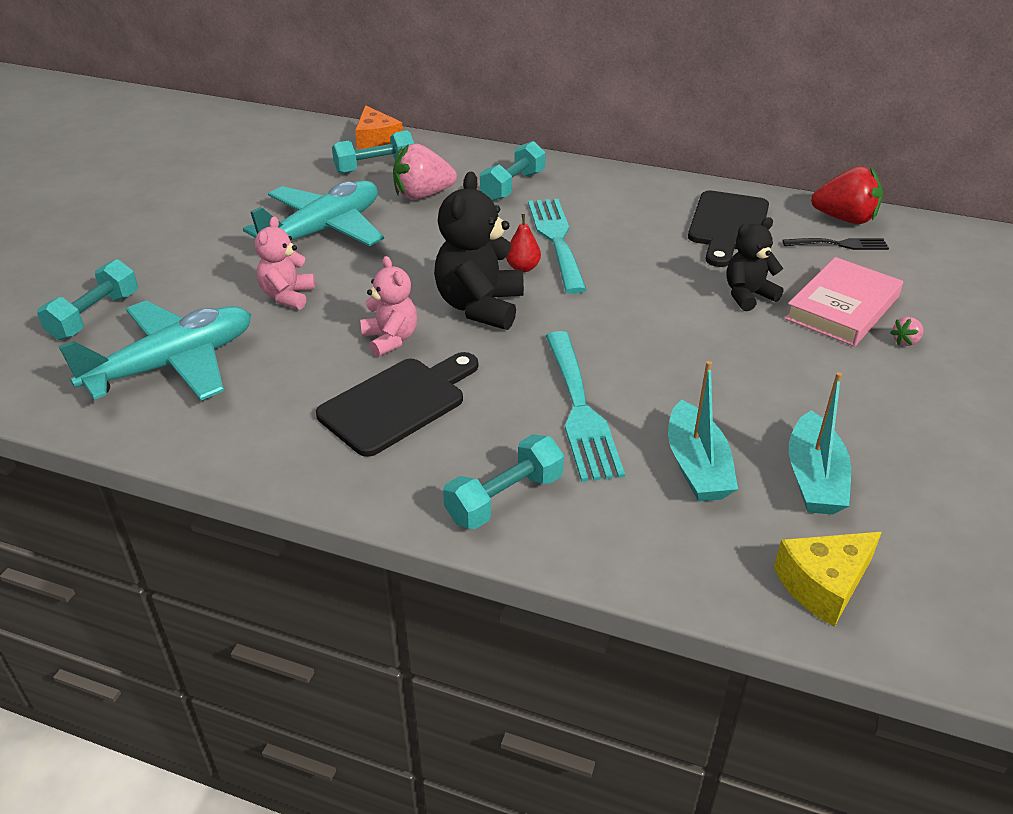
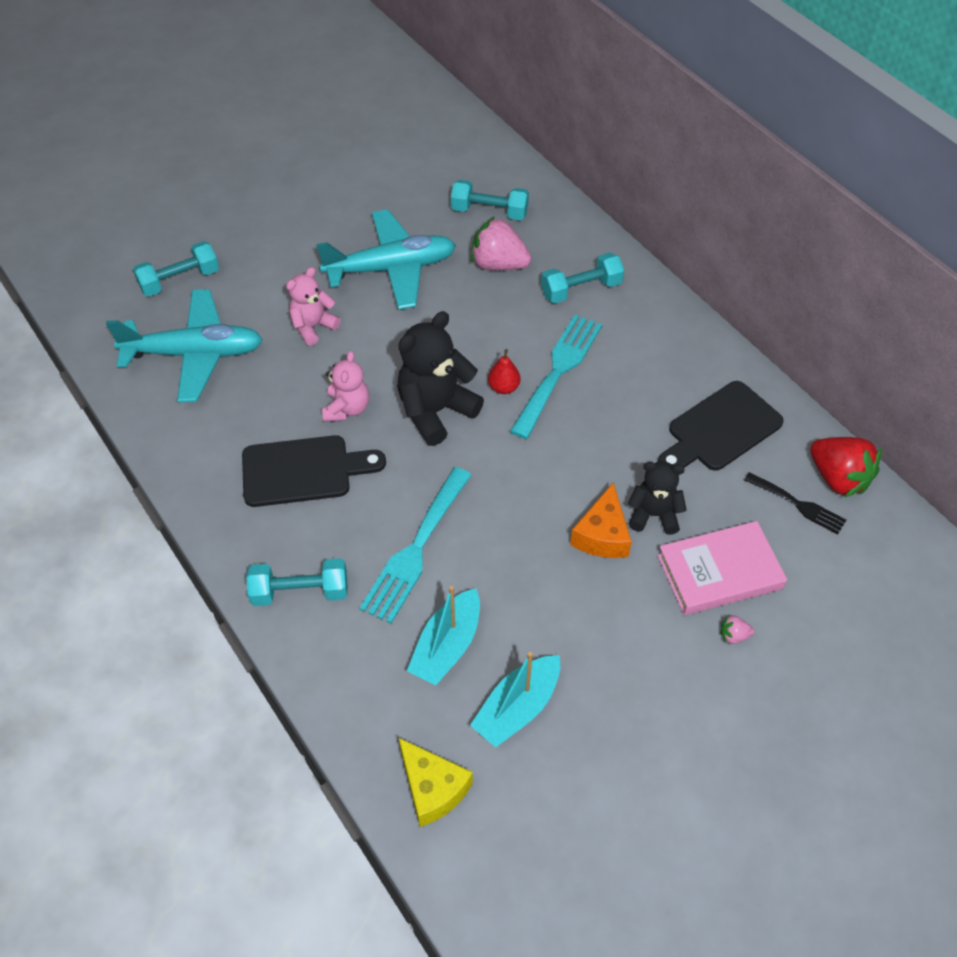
camera: 35 degrees right, 15 degrees up
orange cheese [355,105,403,150] -> orange cheese moved to [570,482,632,558]
yellow cheese [774,532,882,627] -> yellow cheese turned 135 degrees counterclockwise [399,738,473,827]

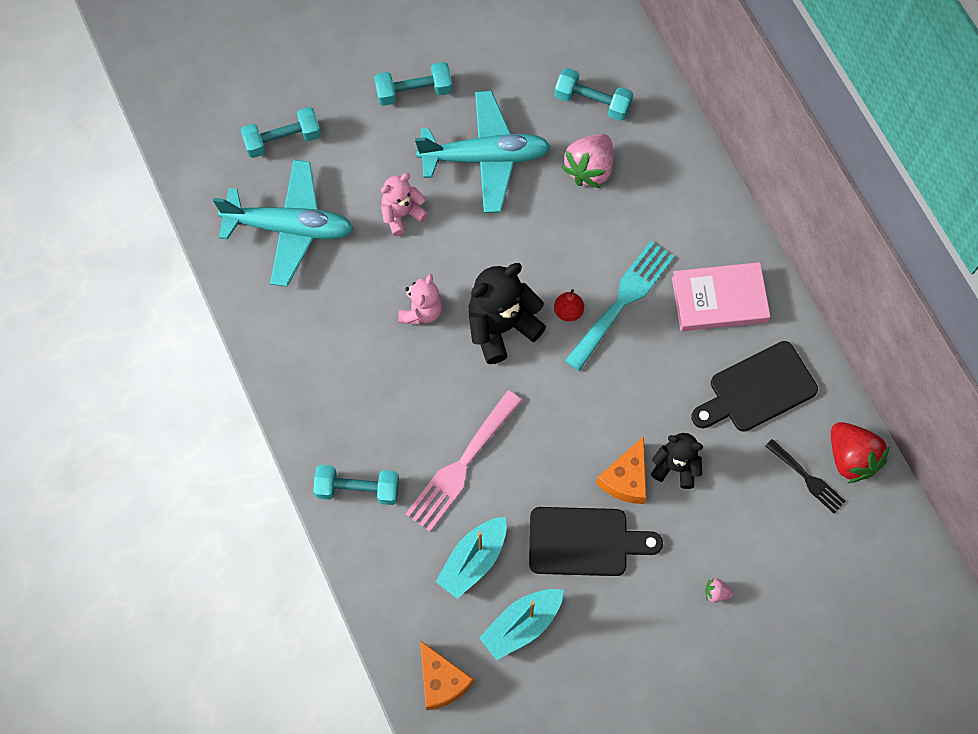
camera: 10 degrees right, 15 degrees up
black cutting board [242,435,386,507] -> black cutting board moved to [529,507,663,576]
turquoise fork [360,467,472,624] -> pink fork [406,390,522,532]
yellow cheese [399,738,473,827] -> orange cheese [420,640,474,710]
pink strawberry [471,216,531,270] -> pink strawberry turned 90 degrees counterclockwise [561,134,613,188]
turquoise dumbbell [541,252,624,303] -> turquoise dumbbell moved to [374,62,452,106]
pink book [657,521,787,615] -> pink book moved to [672,262,770,331]

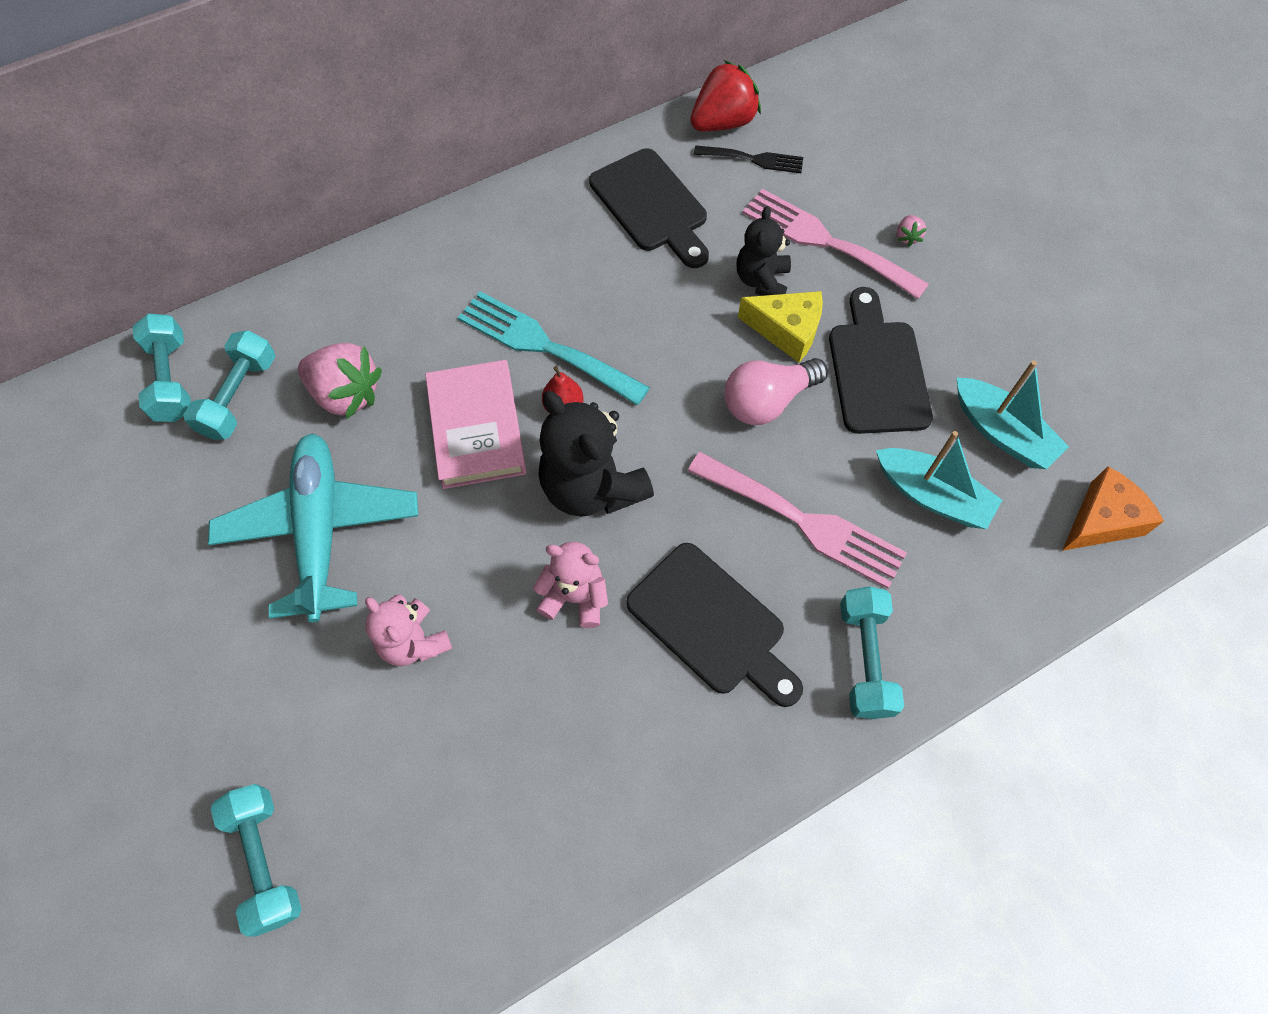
camera: 95 degrees left, 5 degrees down
turquoise plane [213,160,354,287] -> none
turquoise dumbbell [374,62,452,106] -> turquoise dumbbell moved to [132,313,191,422]
orange cheese [596,436,647,504] -> yellow cheese [738,291,823,363]
pink book [672,262,770,331] -> pink book moved to [425,360,526,489]
black fork [765,439,846,513] -> black fork turned 60 degrees clockwise [694,145,803,173]
none -> black cutting board [626,543,803,707]
none -> pink light bulb [724,358,828,425]
none -> pink fork [742,189,929,299]

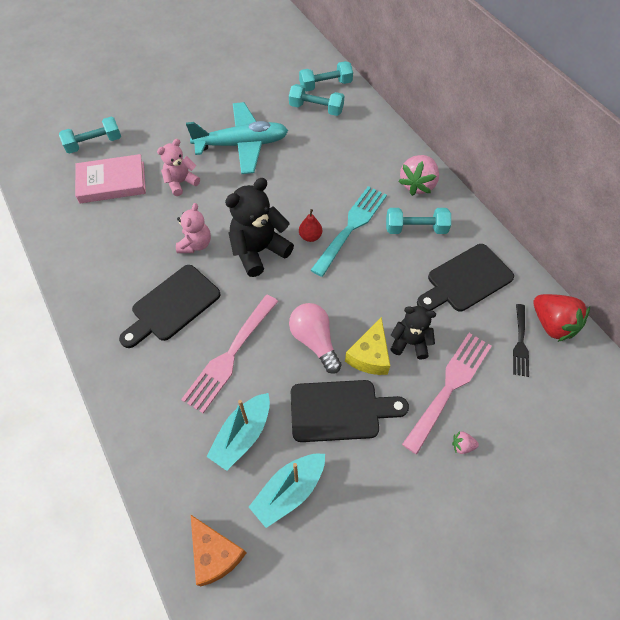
camera: 90 degrees right, 5 degrees down
pink strawberry [298,343,382,419] -> pink strawberry moved to [398,155,439,196]
pink book [425,360,526,489] -> pink book moved to [75,154,146,203]
turquoise dumbbell [840,586,904,719] -> turquoise dumbbell moved to [386,208,451,234]

